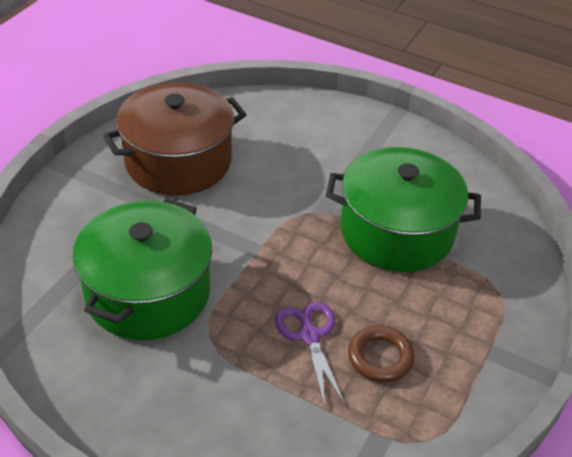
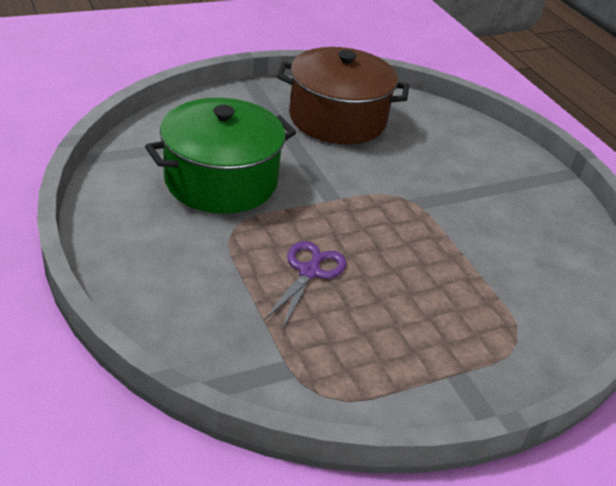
camera: 35 degrees right, 5 degrees down
green pot [326,147,481,272] -> none
brown ring [348,325,415,382] -> none

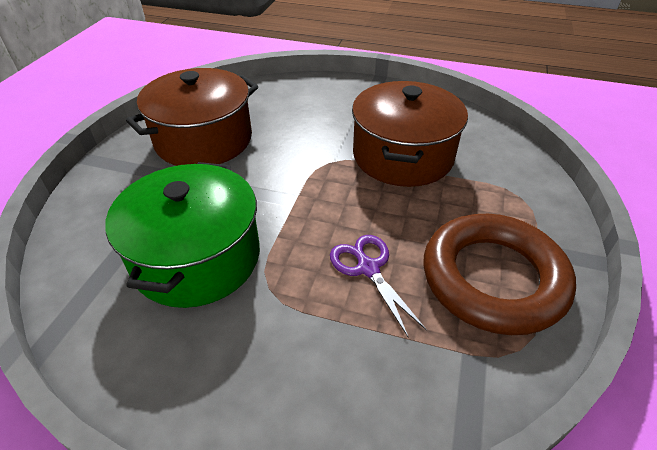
camera: 45 degrees left, 5 degrees up
none -> brown pot [352,81,468,187]
none -> brown ring [424,214,576,335]

